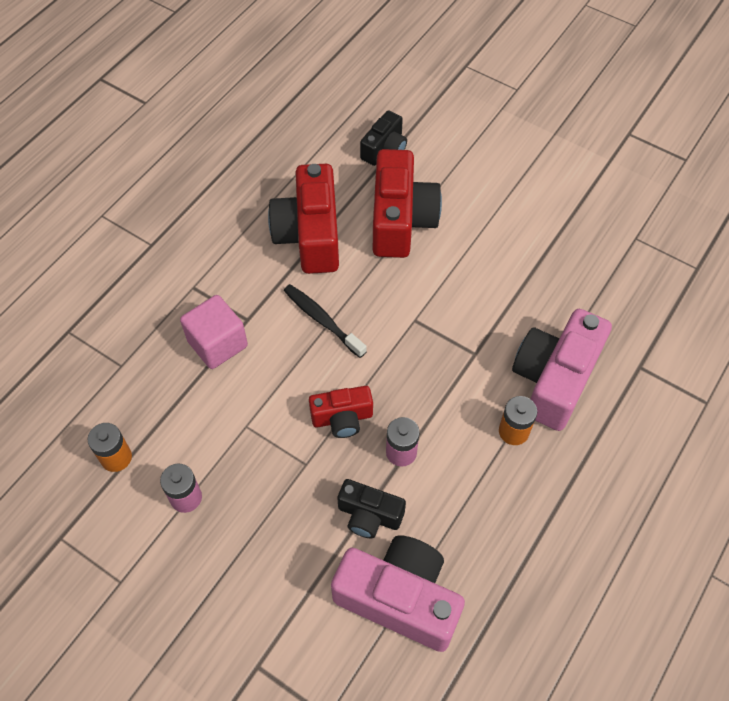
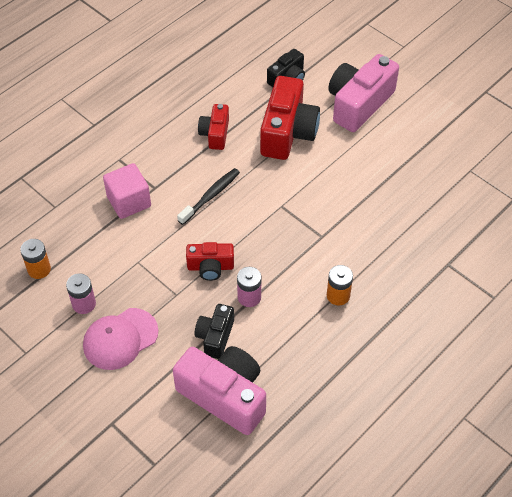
camera: 10 degrees right, 5 degrees down
red camera [268,164,339,274] -> red camera [198,104,229,150], size x0.55
black toothbrush [284,284,367,358] -> black toothbrush turned 75 degrees clockwise [177,168,240,225]
black camera [337,479,406,538] -> black camera turned 75 degrees clockwise [195,304,234,359]
pink camera [512,309,612,431] -> pink camera moved to [328,54,399,132]
none -> pink cap [83,308,159,370]

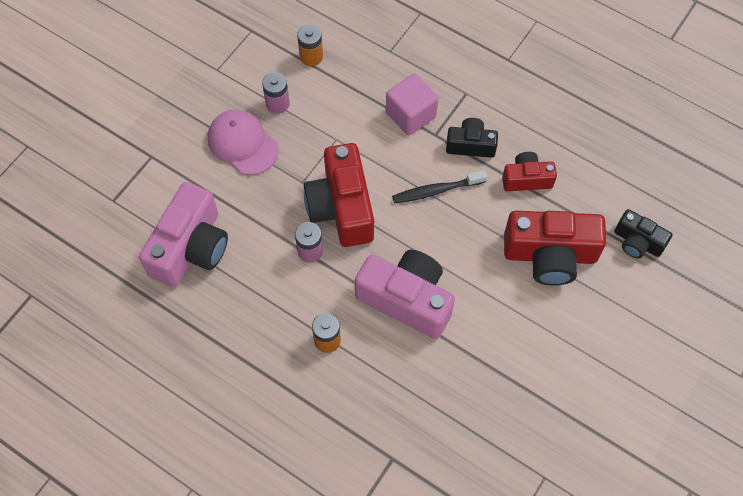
camera: 80 degrees right, 10 degrees up
black toothbrush [177,168,240,225] -> black toothbrush turned 135 degrees clockwise [392,170,487,204]
red camera [186,242,234,281] -> red camera [304,143,374,247], size x1.81
black camera [195,304,234,359] -> black camera moved to [446,118,498,158]
pink camera [328,54,399,132] -> pink camera moved to [355,250,455,339]

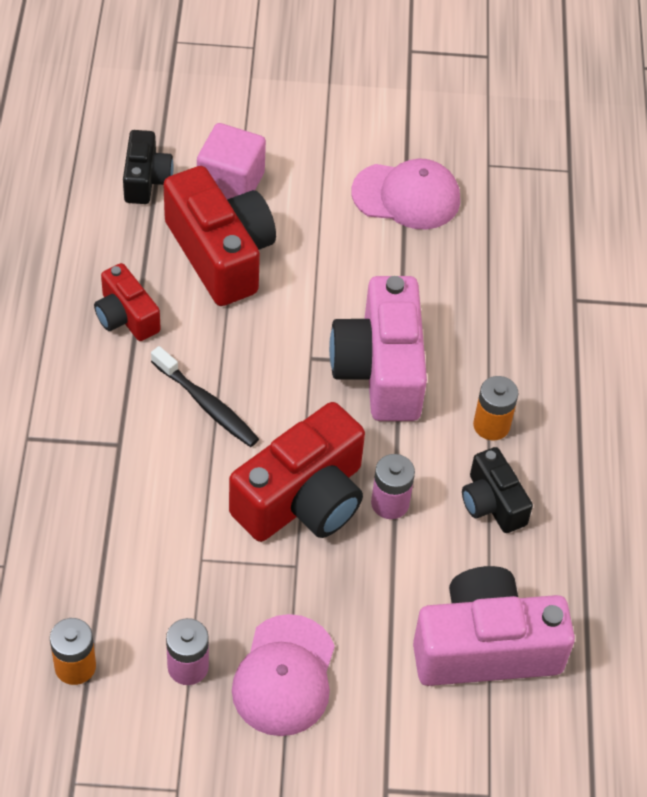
camera: 125 degrees left, 10 degrees down
pink cube [386,74,438,135] -> pink cube moved to [197,123,266,199]
black camera [446,118,498,158] -> black camera moved to [462,447,533,533]
none -> pink cap [351,159,460,229]

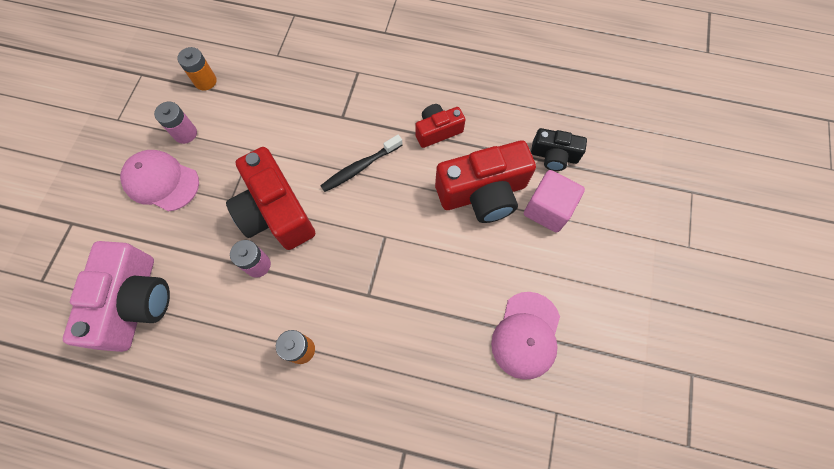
camera: 105 degrees right, 15 degrees up
pink camera [329,276,427,421] -> none
black camera [462,447,533,533] -> none

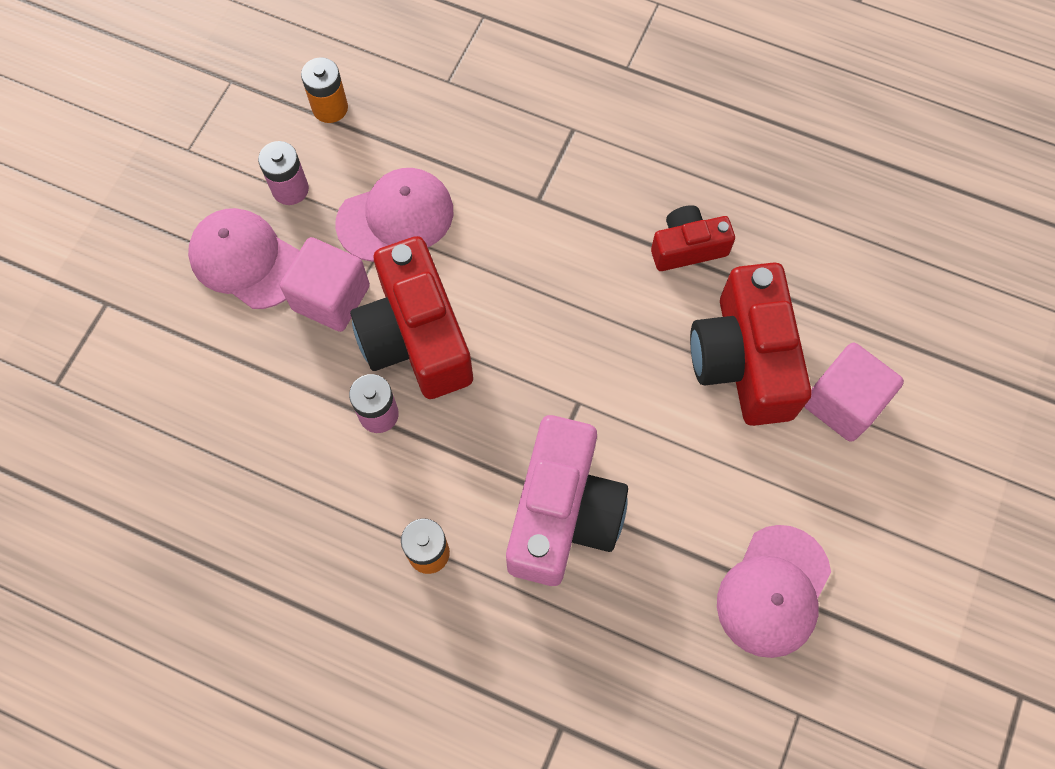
camera: 10 degrees right, 0 degrees up
pink camera [63,241,170,352] -> pink camera moved to [506,415,628,586]
black toothbrush [320,135,402,192] -> none
red camera [435,140,536,223] -> red camera turned 90 degrees clockwise [690,262,812,426]
black camera [531,128,587,171] -> none
none -> pink cube [280,237,370,332]
none -> pink cap [335,168,453,262]

